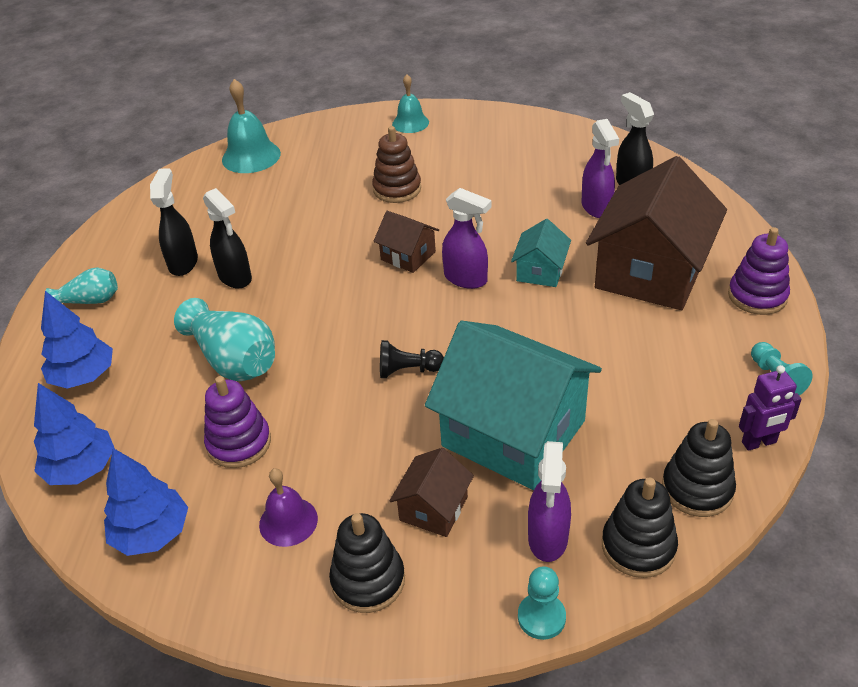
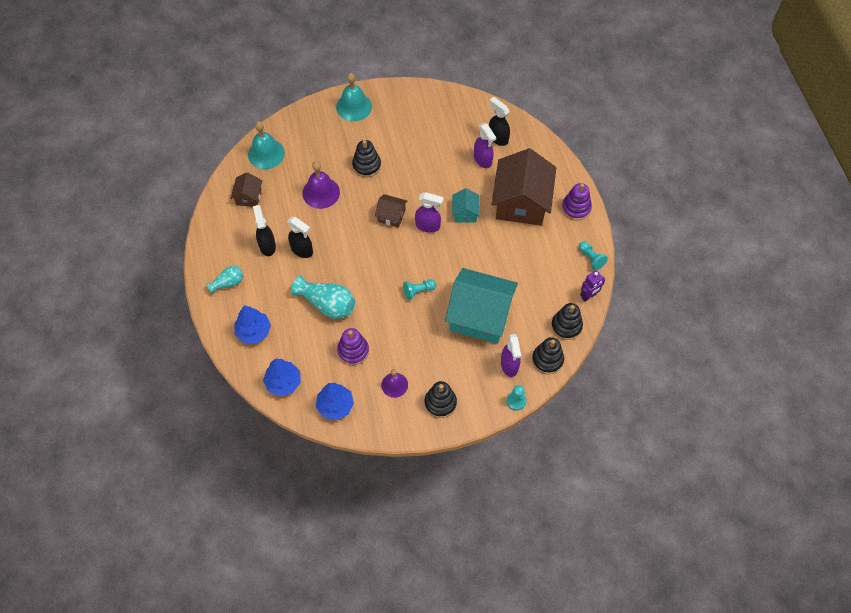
camera: 20 degrees left, 20 degrees up
brown stacking toy [372,126,421,203] -> black stacking toy [352,140,381,178]
black pawn [380,340,444,378] -> turquoise pawn [403,279,436,300]
brown house [390,448,474,537] -> brown house moved to [231,172,262,207]
turquoise bell [392,74,429,133] -> turquoise bell [336,73,372,121], size x1.54
none -> purple bell [303,161,340,209]

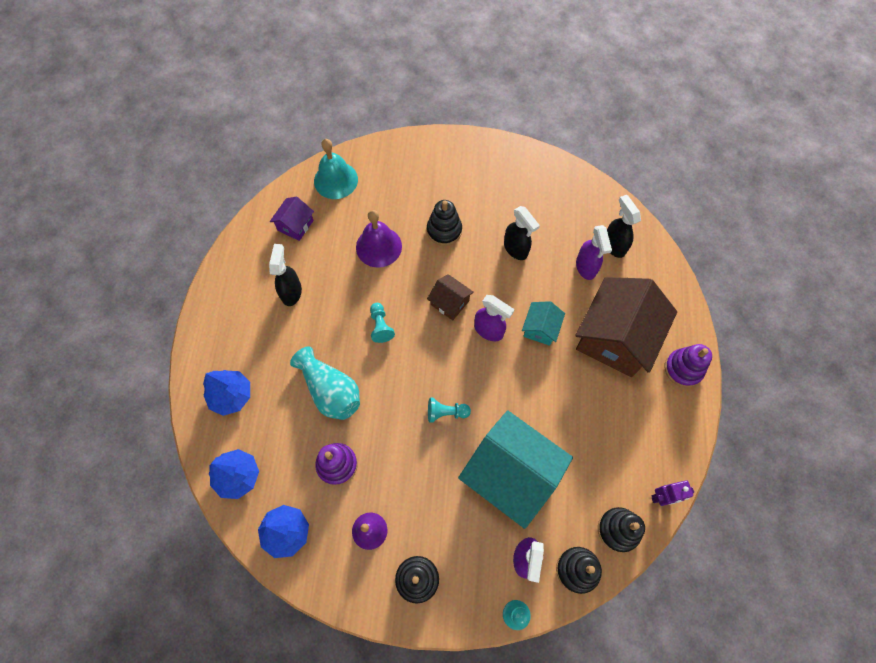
camera: 20 degrees right, 5 degrees up
turquoise vase [206,266,244,294] -> none
brown house [231,172,262,207] -> purple house [270,197,314,241]
black spray bottle [287,217,313,258] -> black spray bottle moved to [504,206,540,260]
turquoise bell [336,73,372,121] -> none
turquoise pawn [579,241,608,270] -> turquoise pawn moved to [370,303,395,343]

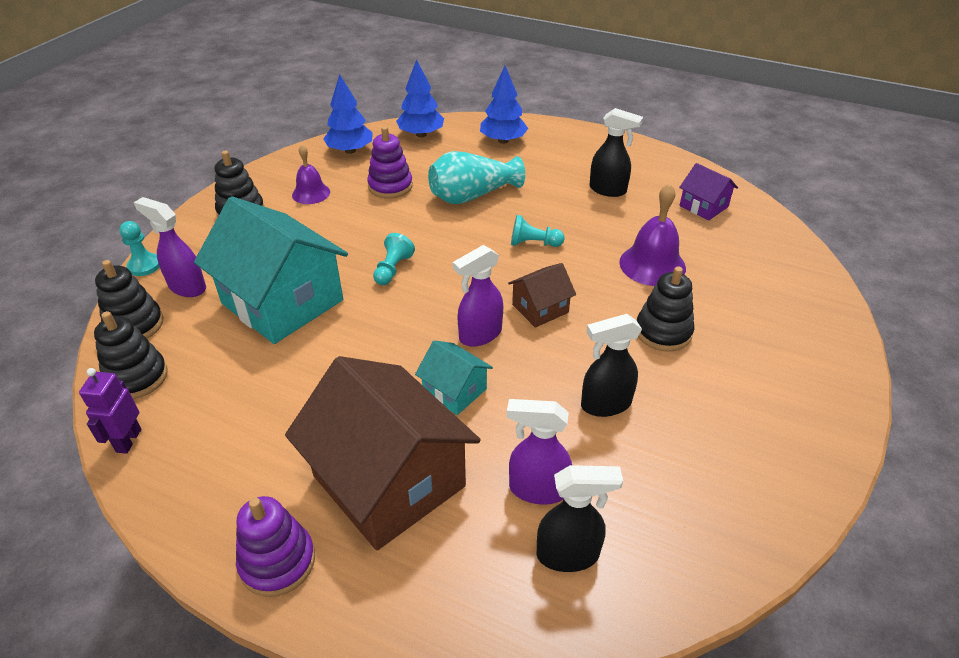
camera: 110 degrees right, 25 degrees down
turquoise bell [314,139,358,199] -> none
turquoise house [458,410,573,529] -> turquoise house turned 75 degrees clockwise [194,196,348,344]

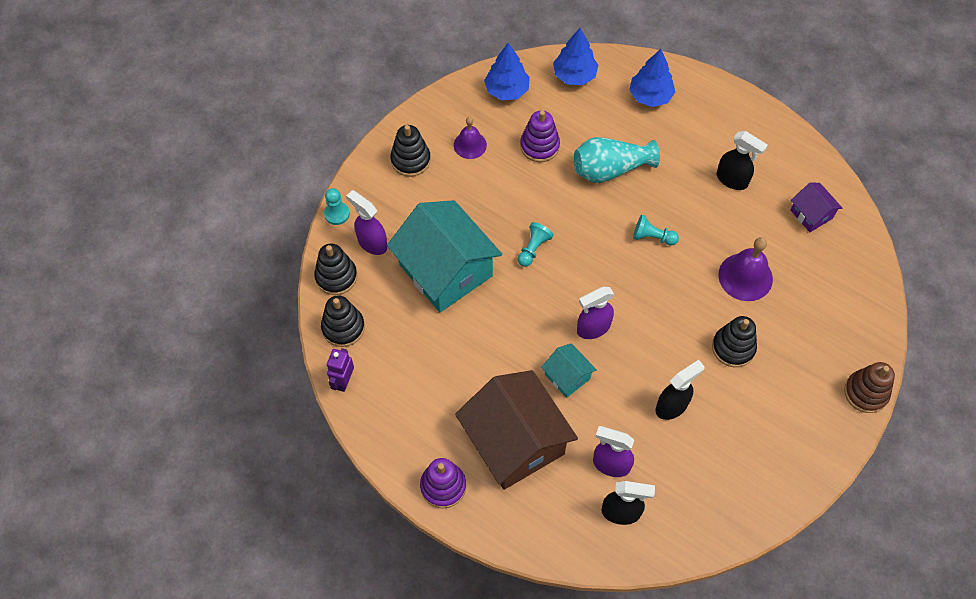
camera: 10 degrees right, 20 degrees up
brown house [508,263,576,328] -> none
black spray bottle [581,314,642,417] -> black spray bottle turned 150 degrees clockwise [656,360,705,420]
none -> brown stacking toy [844,362,895,413]

